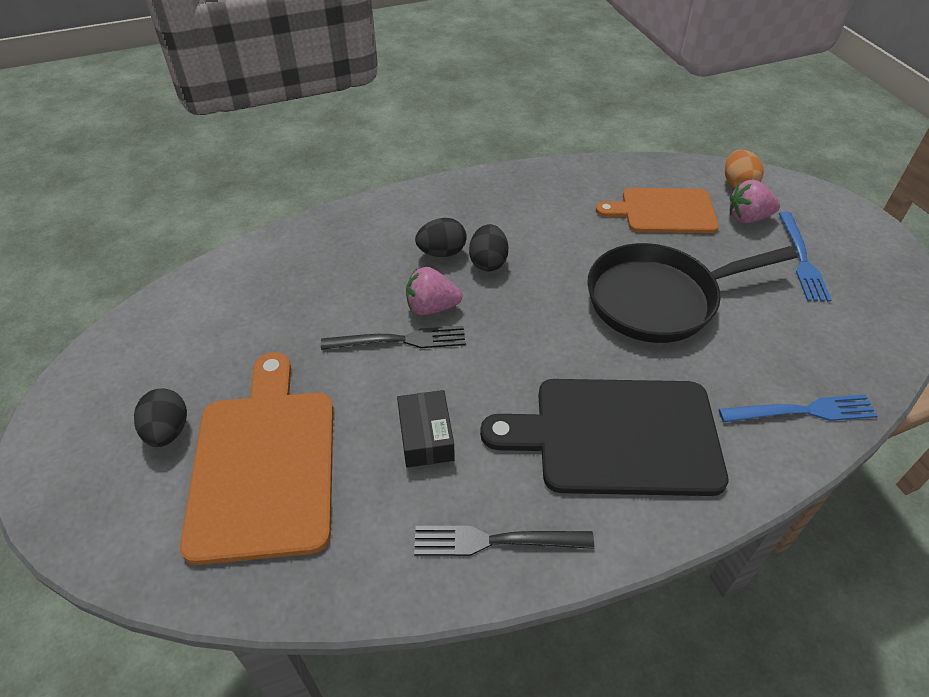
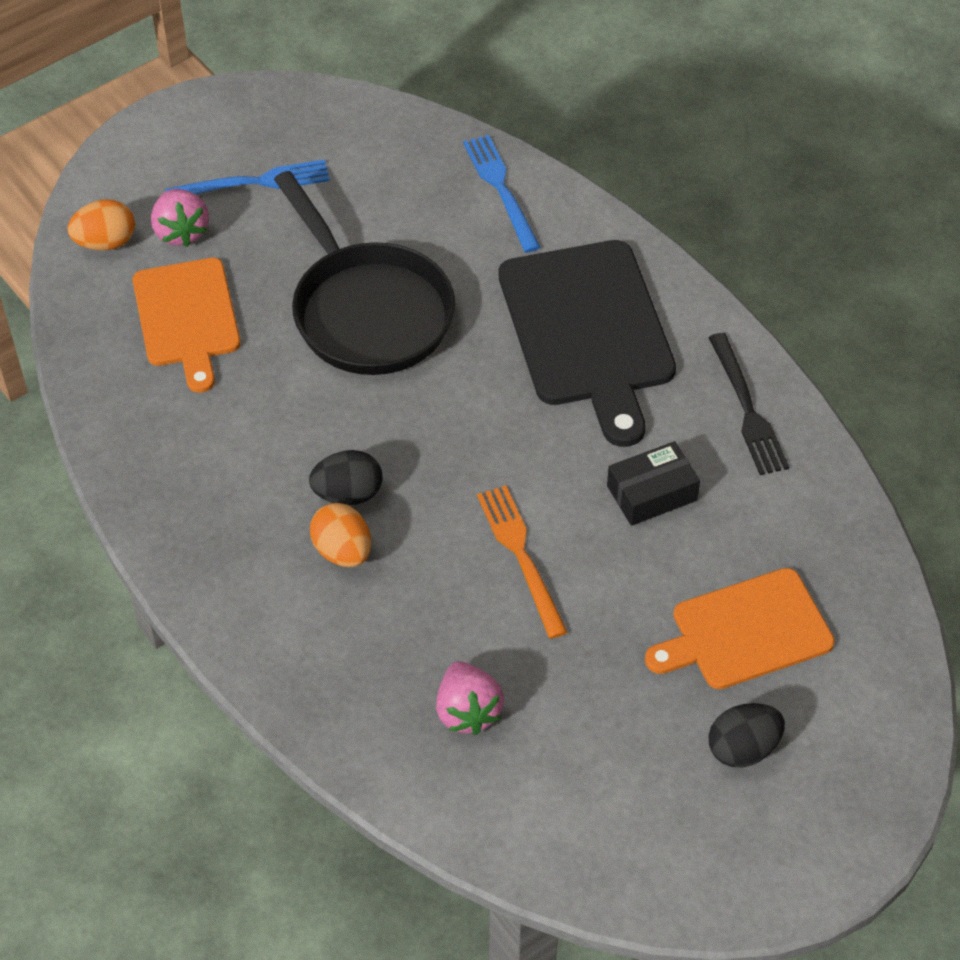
camera: 105 degrees left, 5 degrees up
orange cutting board [180,352,333,565] -> orange cutting board [645,568,835,689], size x0.66
black fork [321,326,466,350] -> orange fork [477,486,568,639]
pink strawberry [406,267,462,315] -> pink strawberry moved to [436,661,504,735]
black egg [415,218,467,257] -> orange egg [310,503,371,567]

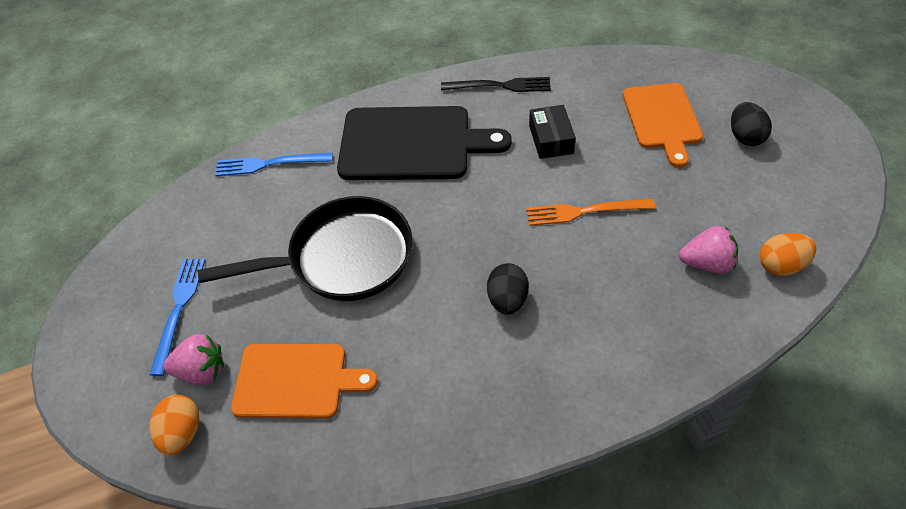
camera: 70 degrees left, 0 degrees up
orange egg [310,503,371,567] -> orange egg moved to [759,233,816,276]

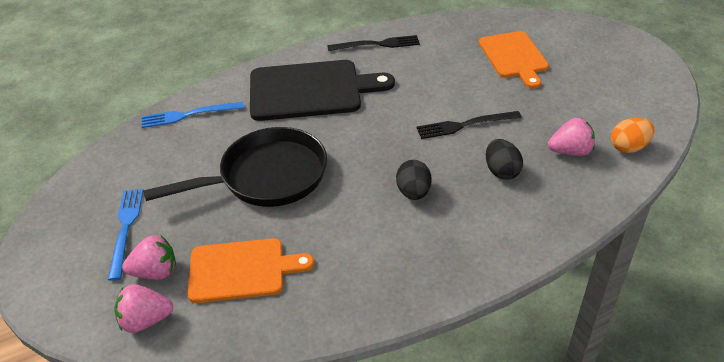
camera: 10 degrees left, 10 degrees down
orange egg [150,395,199,455] -> pink strawberry [114,284,173,333]
orange fork [526,199,655,226] -> black fork [416,111,522,139]
black box [529,105,576,159] -> none
black egg [731,102,772,146] -> black egg moved to [486,139,523,180]

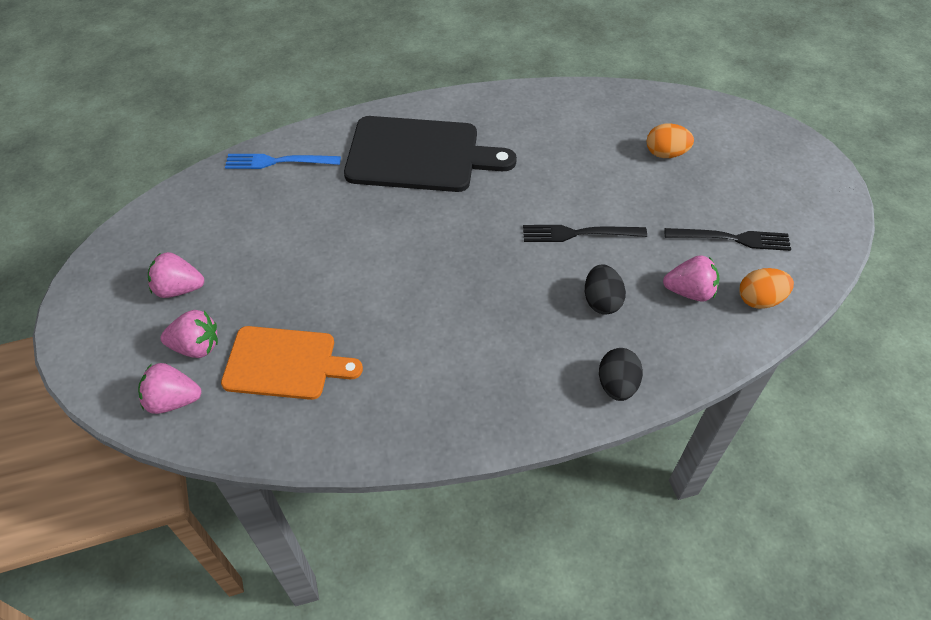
camera: 10 degrees right, 10 degrees up
blue fork [108,189,143,281] -> pink strawberry [148,252,204,298]
black pan [143,127,327,207] -> none
black fork [327,35,420,51] -> black fork moved to [664,228,791,251]
black egg [396,160,432,200] -> black egg moved to [599,348,643,401]
orange cutting board [479,31,549,89] -> orange egg [647,123,694,158]

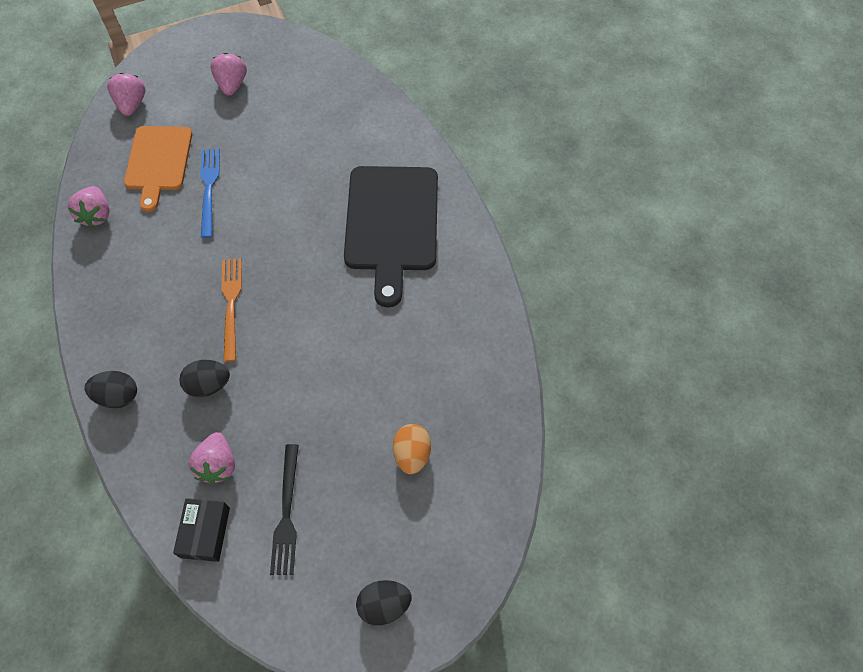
camera: 85 degrees right, 10 degrees up
pink strawberry [160,310,218,358] -> pink strawberry moved to [68,186,110,228]
blue fork [225,154,341,169] -> blue fork moved to [200,149,220,238]
black fork [523,225,647,242] -> none
orange egg [739,268,794,309] -> black box [173,498,230,562]
none -> orange fork [221,258,242,362]
none -> black egg [356,580,412,626]

